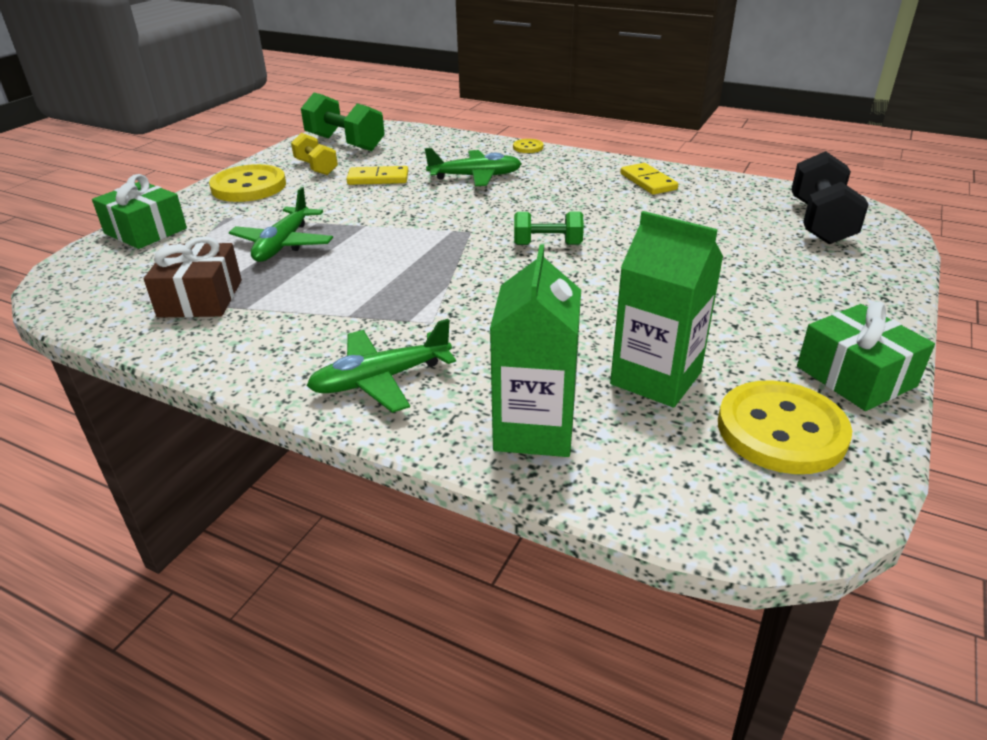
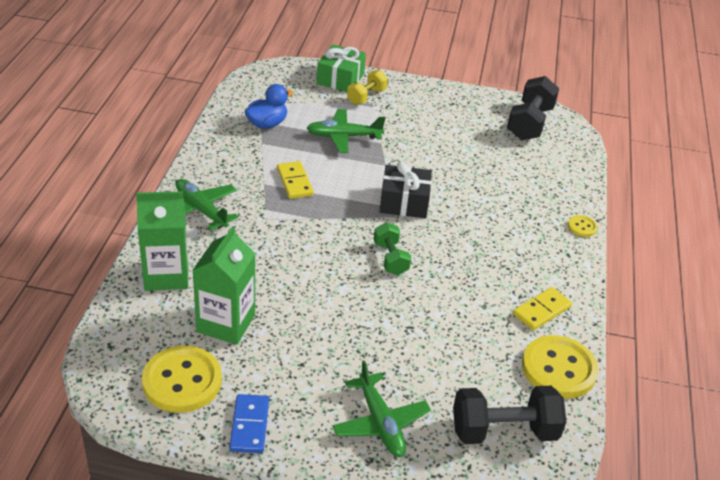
camera: 70 degrees right, 5 degrees up
brown gift [144,237,242,318] -> blue duck [244,84,293,129]
yellow button [209,164,286,202] -> yellow button moved to [522,335,598,398]
yellow dumbbell [291,133,338,175] -> yellow dumbbell moved to [347,70,388,105]
green dumbbell [301,93,385,151] -> black dumbbell [507,76,559,140]
yellow domino [346,166,408,185] -> yellow domino moved to [277,161,314,199]
green plane [425,148,522,186] -> green plane moved to [332,360,431,457]
green gift [797,301,935,411] -> blue domino [229,394,269,453]
none -> black gift [380,162,432,218]

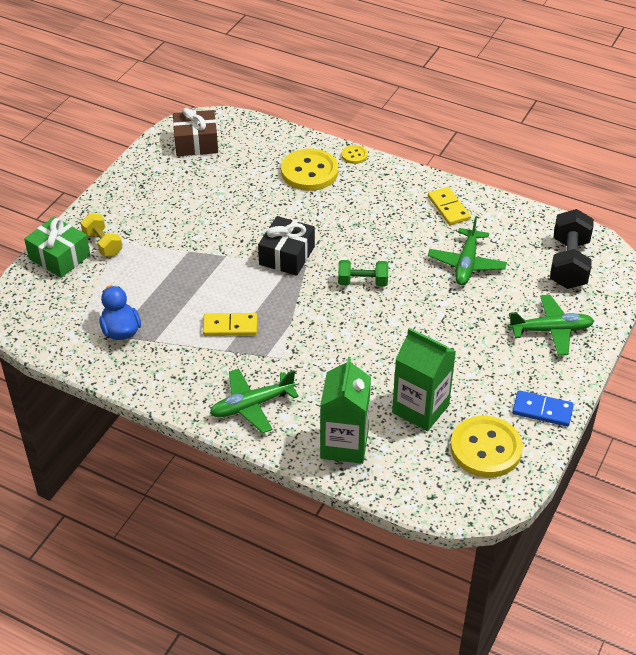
camera: 70 degrees left, 5 degrees up
green plane [307,109,385,153] -> green plane moved to [428,216,507,285]
black dumbbell [507,76,559,140] -> brown gift [173,108,218,156]
yellow button [522,335,598,398] -> yellow button moved to [281,149,338,191]

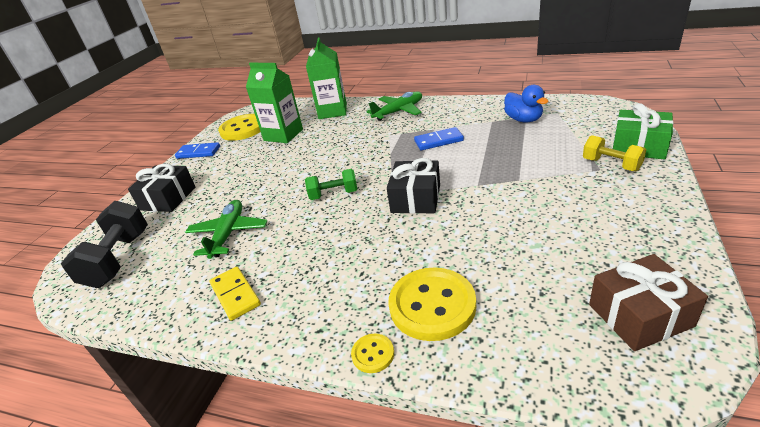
camera: 175 degrees right, 10 degrees down
yellow domino [203,313,257,336] -> blue domino [414,127,464,150]
green plane [508,295,594,356] -> black gift [128,164,196,212]

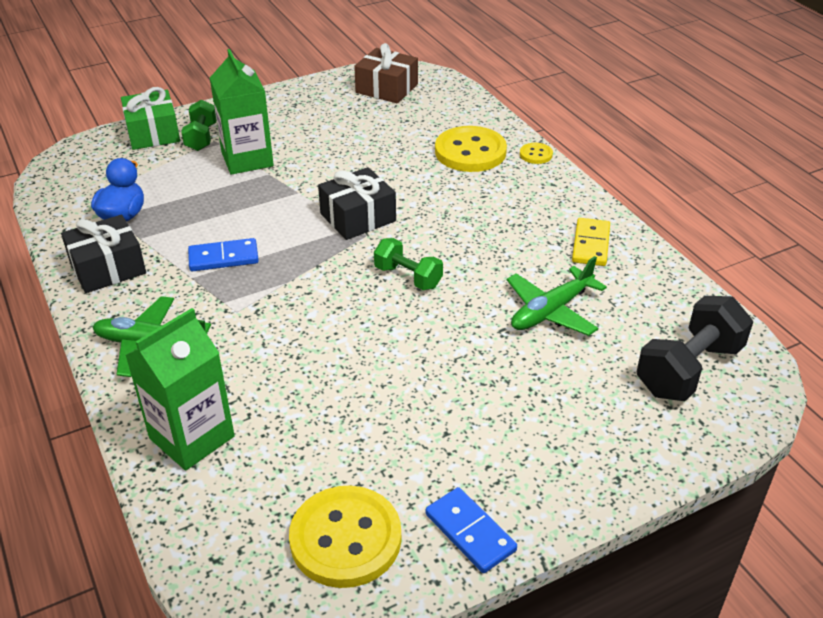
camera: 140 degrees left, 5 degrees up
black gift [128,164,196,212] -> black gift moved to [61,215,146,293]
green carton [246,63,303,143] -> green carton moved to [210,49,274,175]
blue domino [414,127,464,150] -> blue domino turned 45 degrees counterclockwise [188,238,259,271]
yellow dumbbell [583,135,646,171] -> green dumbbell [181,99,216,151]

